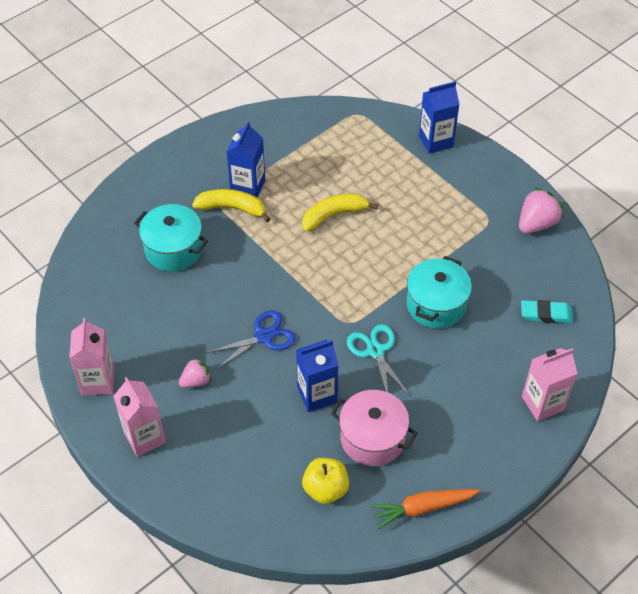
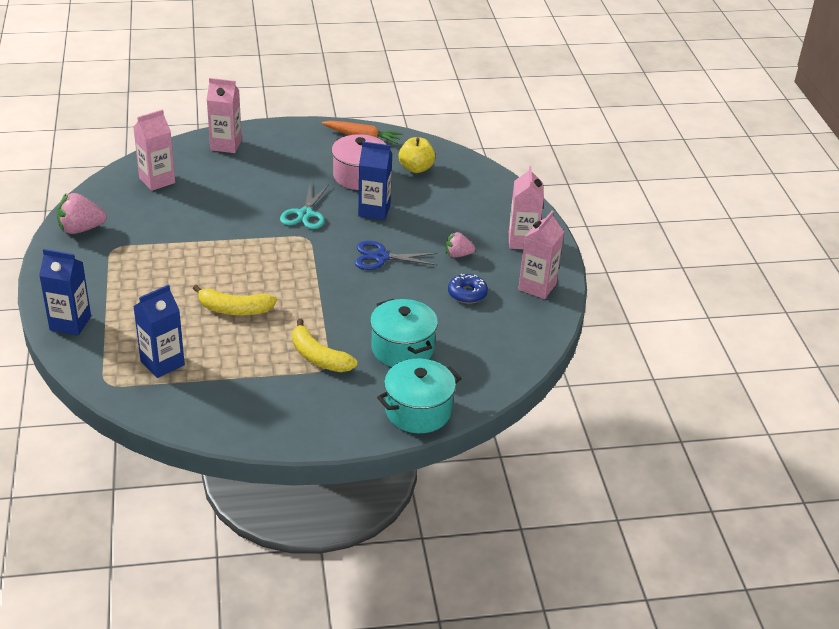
camera: 150 degrees left, 15 degrees down
blue carton [227,122,265,198] -> blue carton moved to [133,284,185,378]
turquoise pot [407,256,472,329] -> turquoise pot moved to [377,359,462,433]
turquoise eraser [521,300,573,323] -> pink carton [133,109,175,191]
none -> blue donut [448,274,488,304]

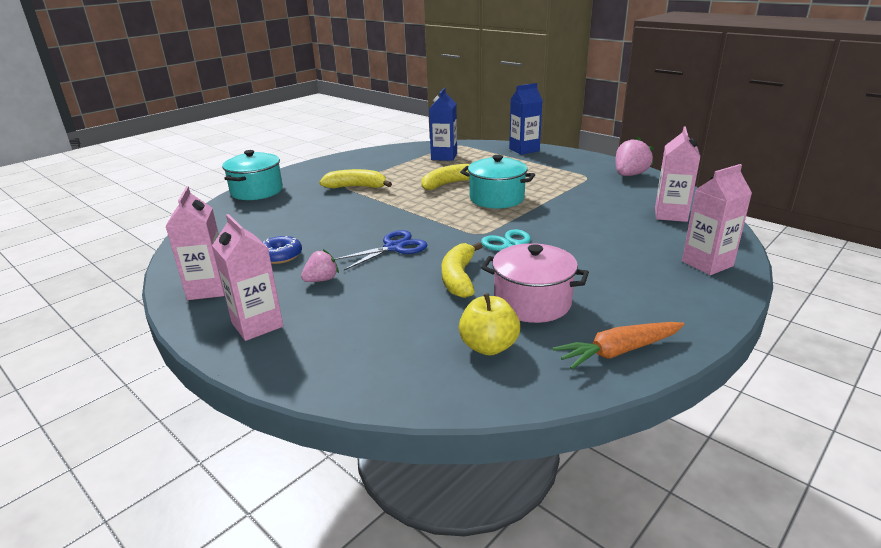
camera: 145 degrees right, 10 degrees down
blue carton [358,141,392,220] -> yellow banana [442,242,483,298]
turquoise pot [370,299,438,367] -> turquoise pot moved to [460,155,535,208]

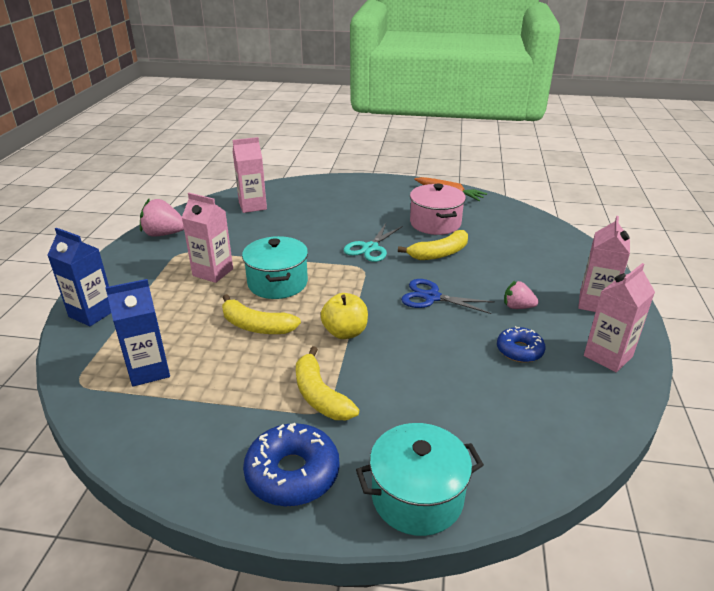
camera: 125 degrees left, 5 degrees up
yellow apple [459,293,520,356] -> yellow apple moved to [321,293,368,339]
pink carton [682,164,752,275] -> pink carton moved to [182,193,233,283]
none -> blue donut [243,423,339,507]

